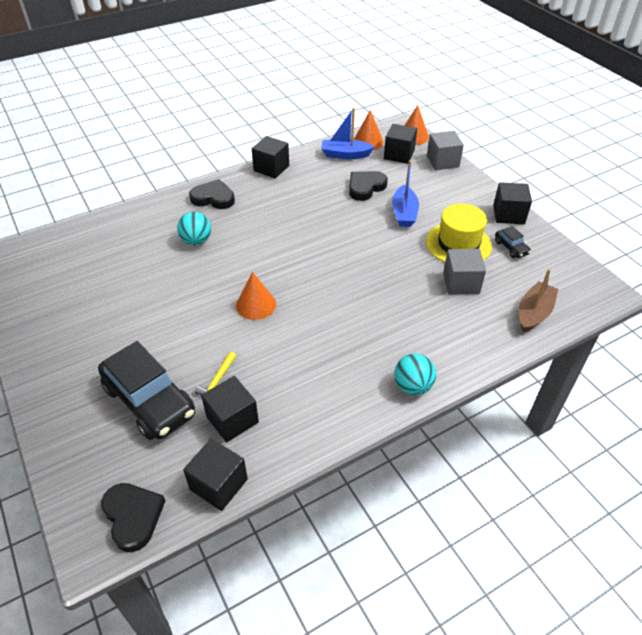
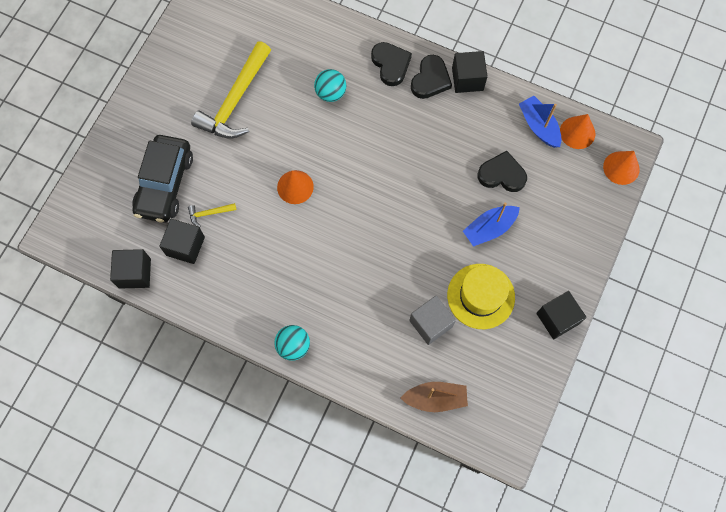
camera: 55 degrees right, 25 degrees up
black heart [101,483,165,552] -> black heart moved to [411,55,452,99]
black cube [384,124,417,164] -> none
grey cube [427,131,464,170] -> none
black car [495,226,531,258] -> none
none -> yellow hammer [191,41,271,139]

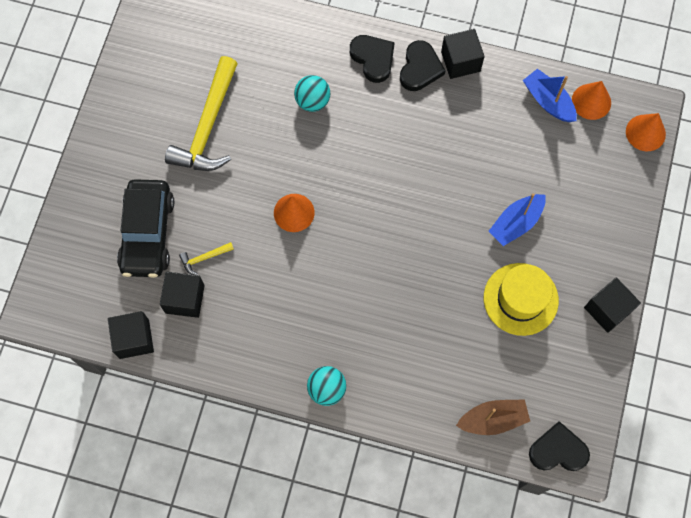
camera: 10 degrees left, 0 degrees up
grey cube [409,296,456,345] -> none
black heart [478,151,527,192] -> black heart moved to [529,421,590,471]

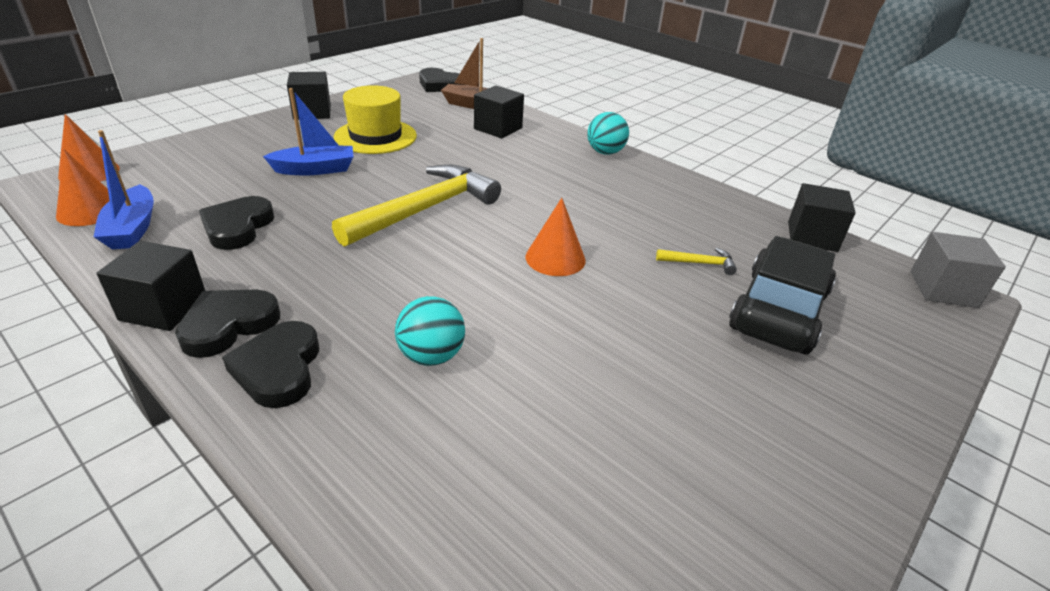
camera: 155 degrees left, 35 degrees down
black cube [160,272,205,318] -> black cube moved to [474,86,524,139]
yellow hammer [165,56,238,171] -> yellow hammer moved to [332,164,501,247]
none -> black heart [199,196,274,250]
none -> grey cube [910,232,1006,308]

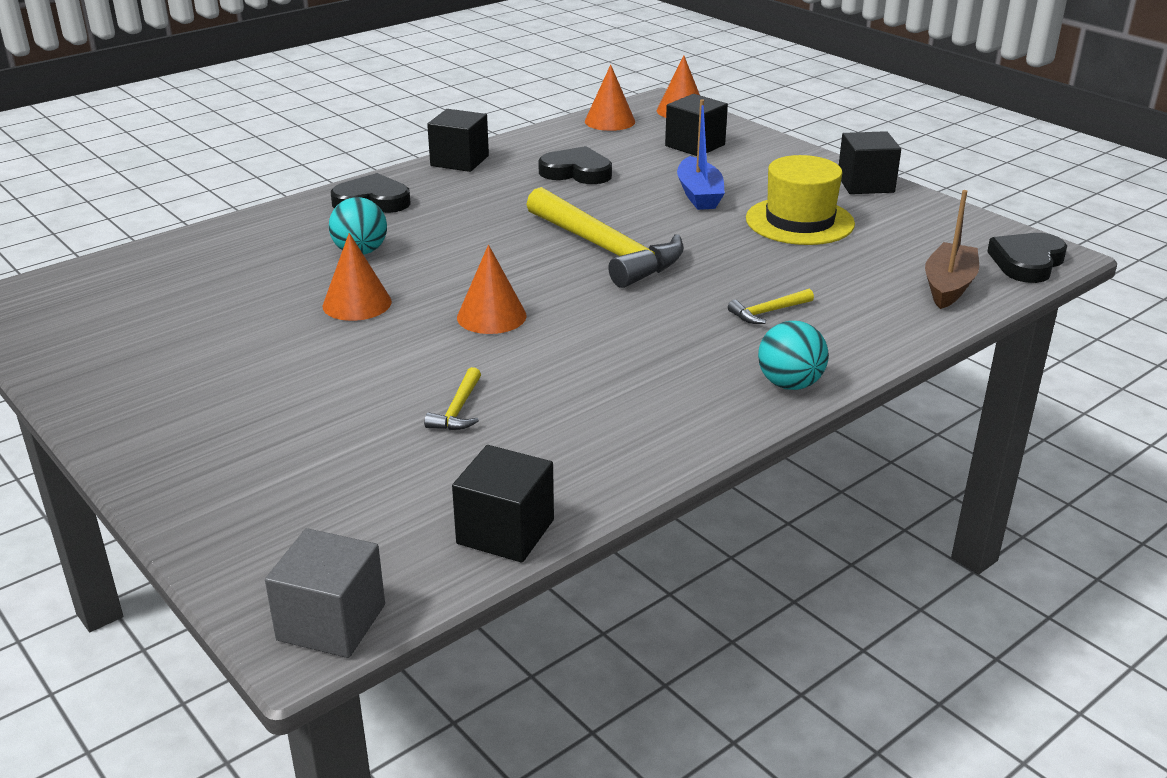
camera: 100 degrees right, 5 degrees down
blue boat [93,130,154,249] -> none
black heart [175,290,280,358] -> none
black cube [474,86,524,139] -> black cube moved to [665,94,728,156]
black car [729,236,836,354] -> none
none -> orange cone [322,233,392,321]
none -> yellow hammer [728,289,814,324]

